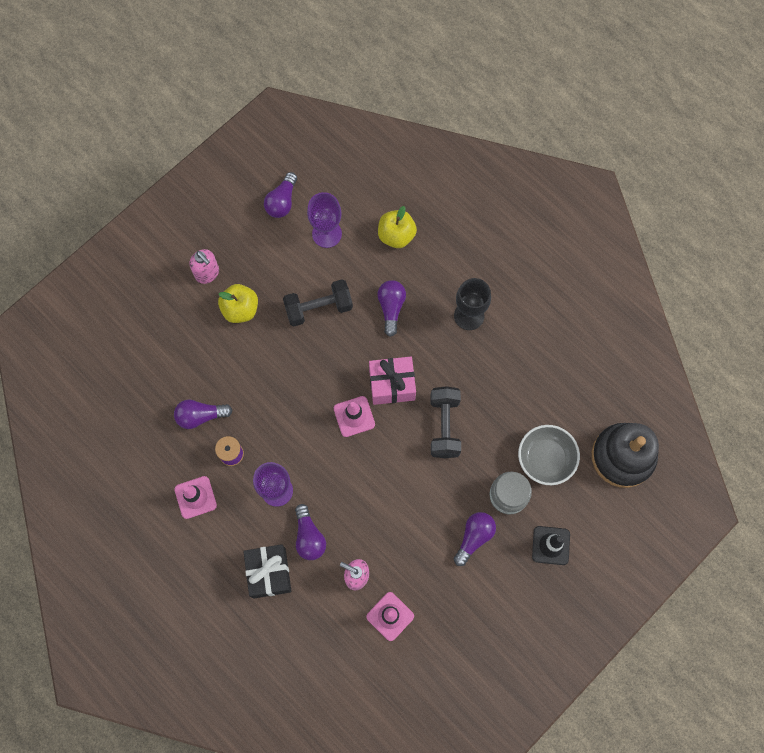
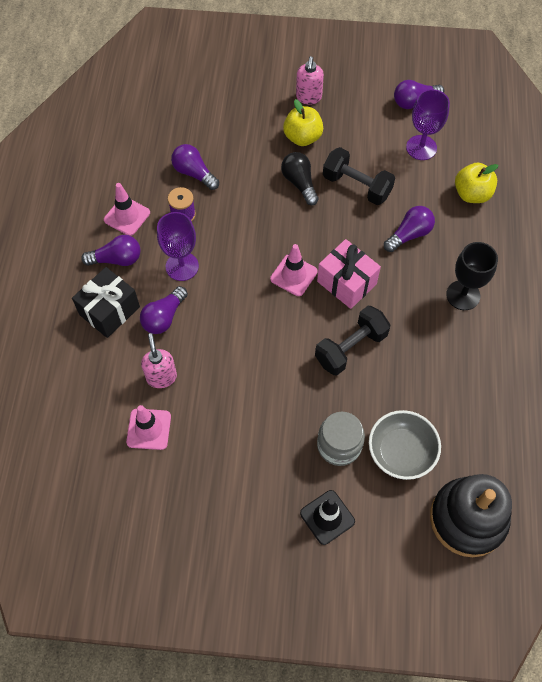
camera: 50 degrees right, 10 degrees down
purple light bulb [454,512,496,566] -> purple light bulb moved to [81,235,141,266]
none -> black light bulb [281,152,319,205]

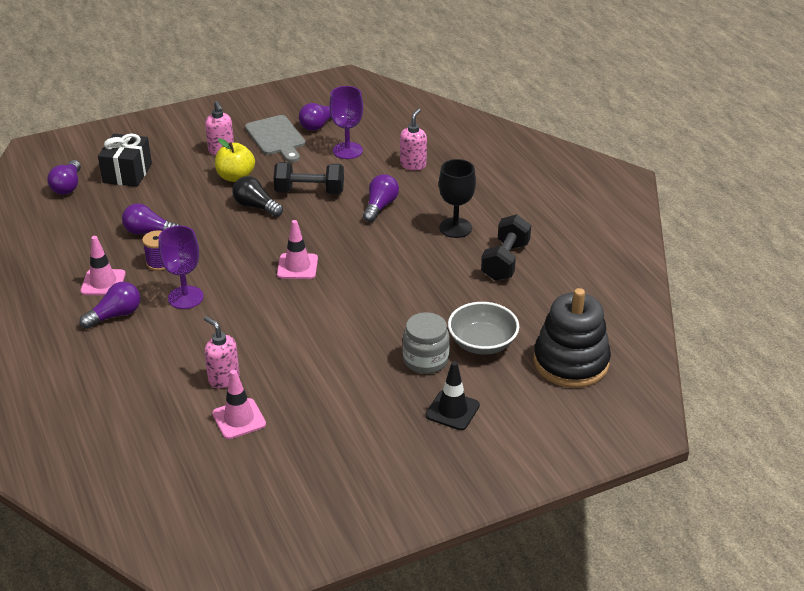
camera: 30 degrees left, 25 degrees down
black gift [72,267,140,338] -> black gift moved to [98,133,152,187]
purple light bulb [140,286,188,334] -> purple light bulb moved to [48,160,81,195]
black dumbbell [315,306,390,375] -> black dumbbell moved to [481,214,531,281]
pink gift [317,239,381,309] -> none
yellow apple [455,163,498,203] -> pink soap dispenser [400,108,427,171]
none -> grey cutting board [245,115,305,162]

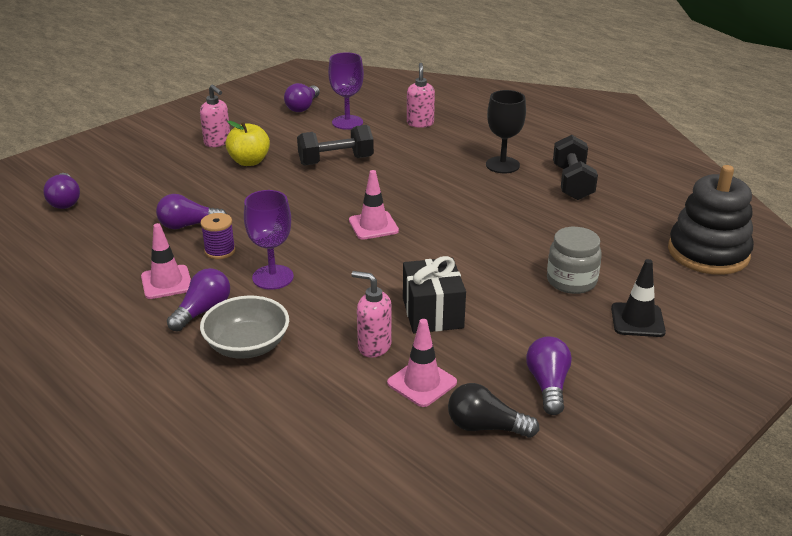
camera: 20 degrees left, 5 degrees down
black gift [98,133,152,187] -> black gift moved to [403,256,466,333]
black light bulb [232,176,283,217] -> black light bulb moved to [448,383,540,438]
grey cutting board [245,115,305,162] -> none
purple light bulb [363,174,399,222] -> purple light bulb moved to [526,336,572,415]
grey bowl [448,302,519,355] -> grey bowl moved to [200,295,289,359]

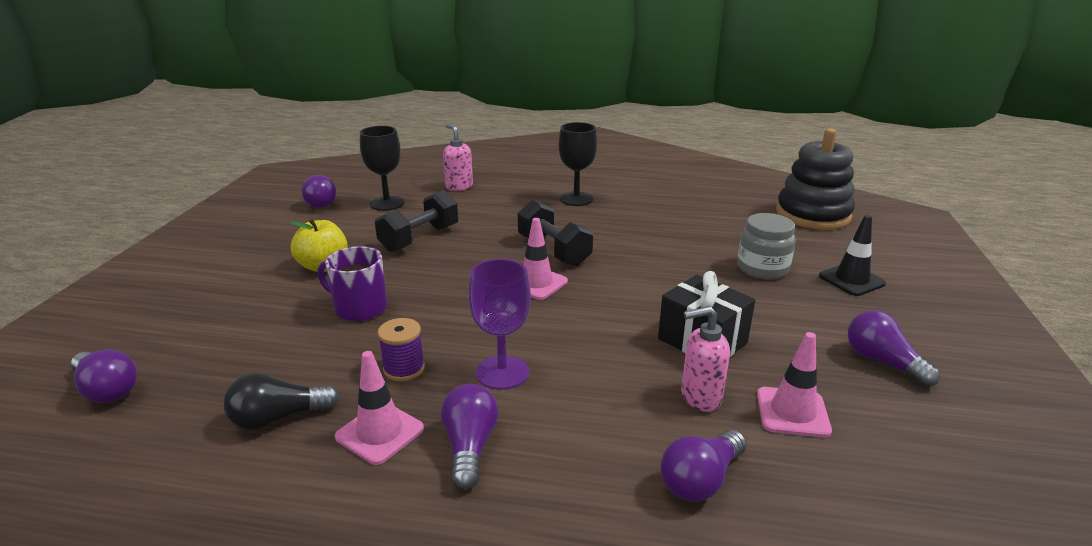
camera: 35 degrees left, 5 degrees down
purple light bulb [156,194,227,229] -> purple light bulb moved to [661,430,747,502]
pink soap dispenser [200,85,230,147] -> none
grey bowl [200,295,289,359] -> none
purple goblet [328,52,364,130] -> black goblet [360,126,405,211]
black light bulb [448,383,540,438] -> black light bulb moved to [223,373,340,430]
black dumbbell [553,135,598,200] -> black dumbbell moved to [518,200,593,266]
none -> purple mug [317,246,387,321]

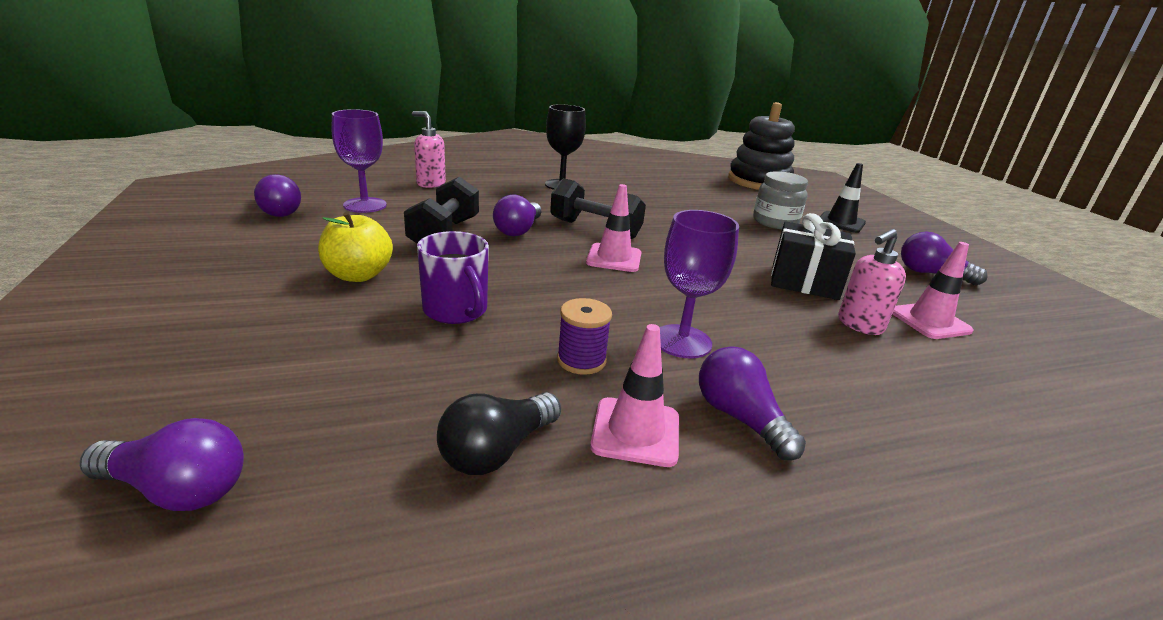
camera: 30 degrees left, 0 degrees up
purple mug [317,246,387,321] -> purple mug turned 120 degrees counterclockwise [417,231,489,324]
black goblet [360,126,405,211] -> purple goblet [332,109,387,213]
purple light bulb [661,430,747,502] -> purple light bulb moved to [493,194,541,236]

